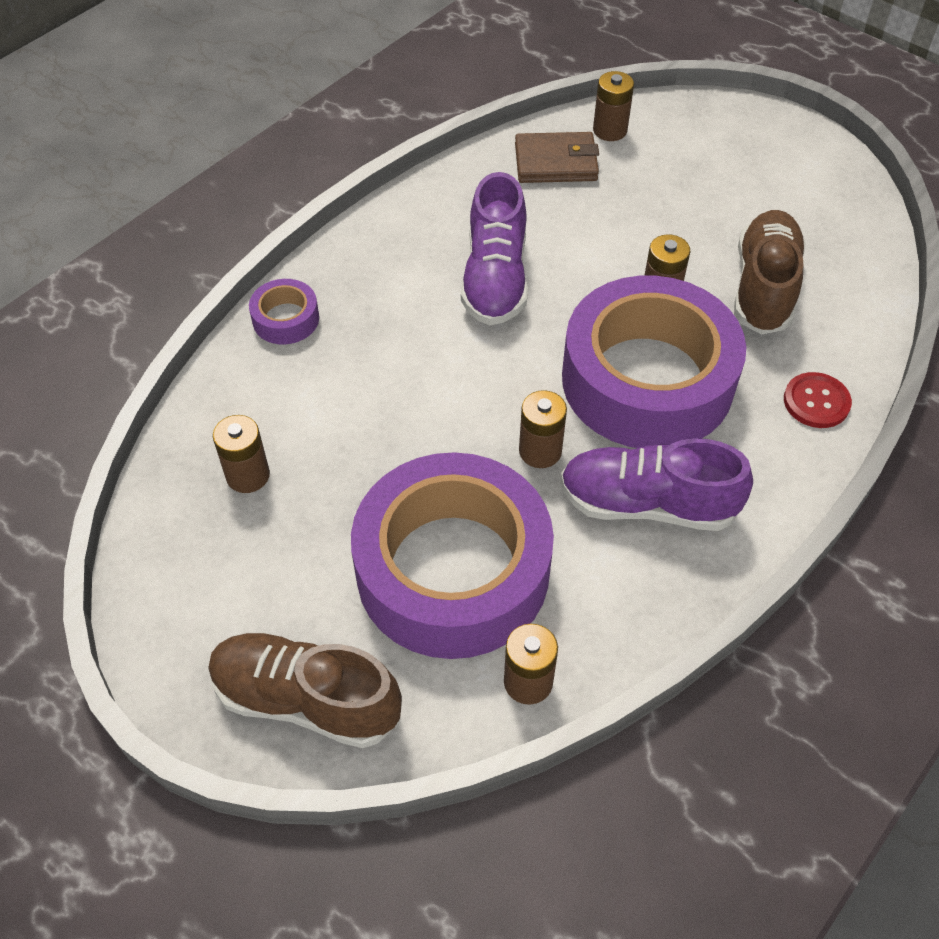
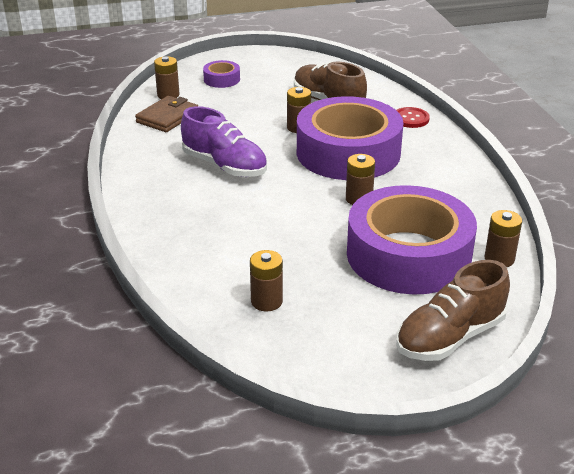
camera: 55 degrees left, 20 degrees down
purple tape [249,279,319,345] -> purple tape moved to [203,60,240,88]
purple shoe [560,438,753,531] -> none

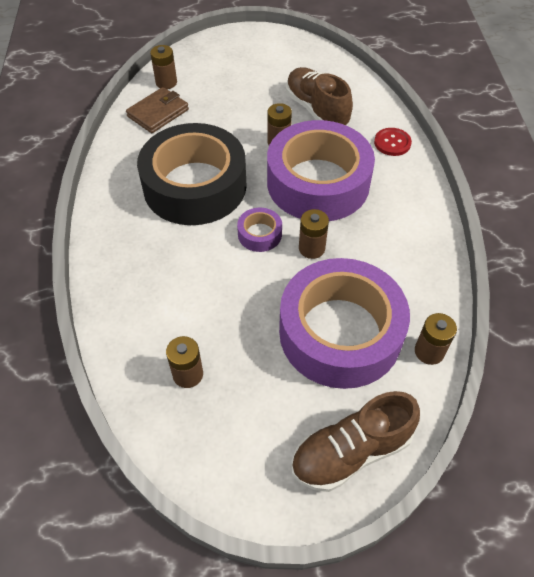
camera: 10 degrees right, 20 degrees up
purple shoe [181,106,267,177] -> black tape [137,123,247,225]
purple tape [203,60,240,88] -> purple tape moved to [237,208,282,252]

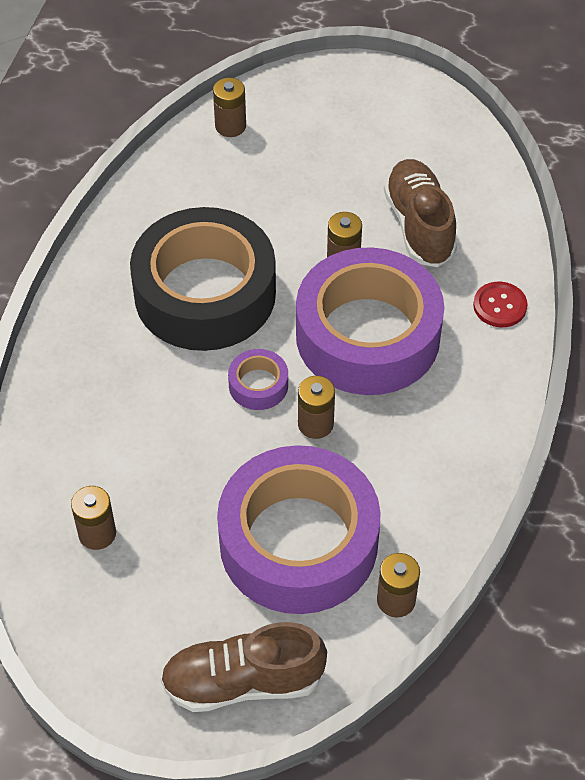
camera: 20 degrees right, 0 degrees up
brown wallet [126,87,189,133] -> none

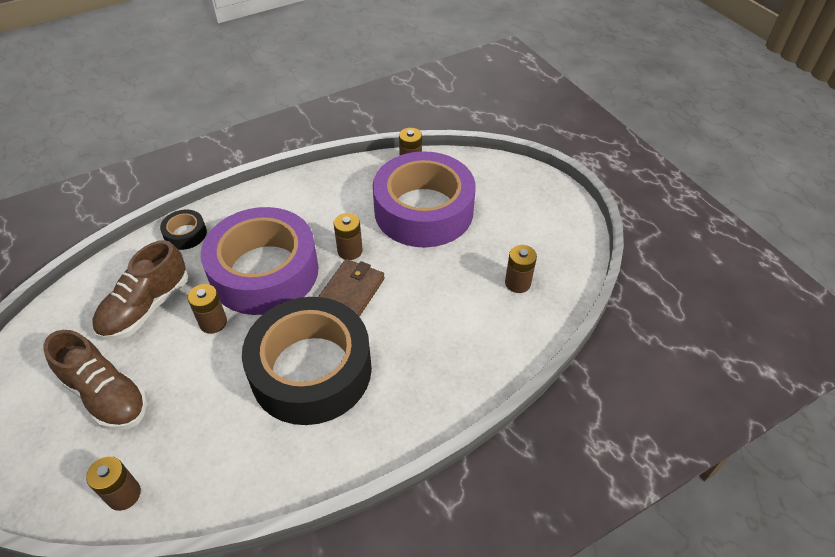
camera: 135 degrees left, 5 degrees down
brown shoe [160,622,327,712] -> brown shoe moved to [44,330,147,430]
purple tape [228,349,288,410] -> brown wallet [318,259,385,317]
red button [473,282,528,327] -> black tape [160,210,207,250]

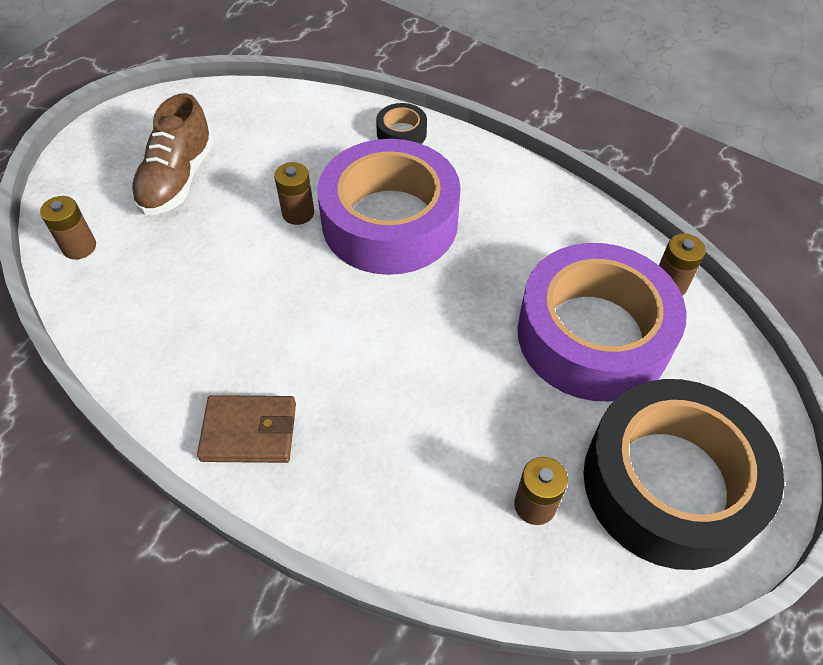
camera: 65 degrees right, 5 degrees up
brown shoe [92,240,188,340] -> none
black tape [242,297,372,425] -> black tape moved to [583,379,784,570]
brown wallet [318,259,385,317] -> brown wallet moved to [197,395,296,463]
brown battery [334,213,363,260] -> none

